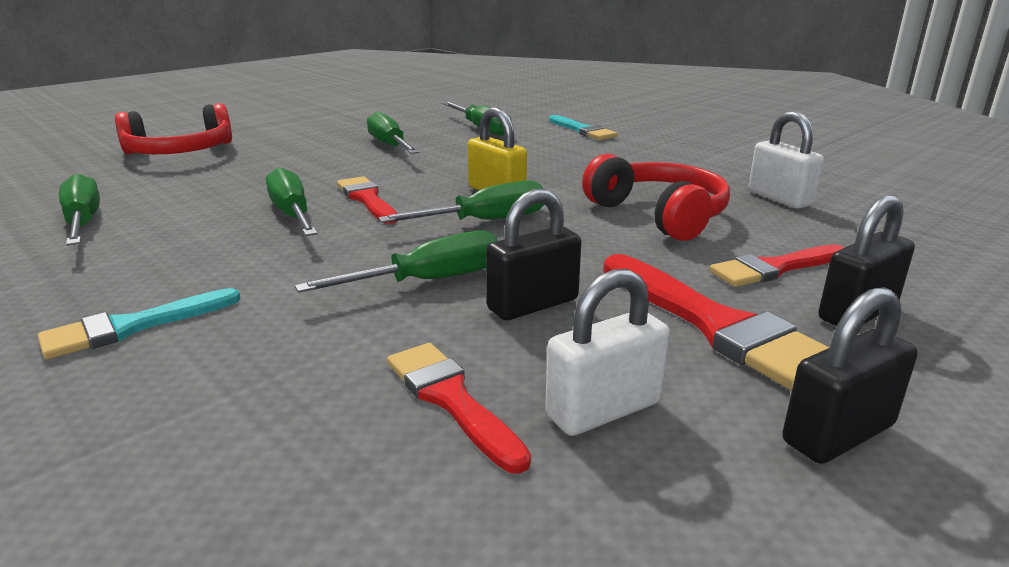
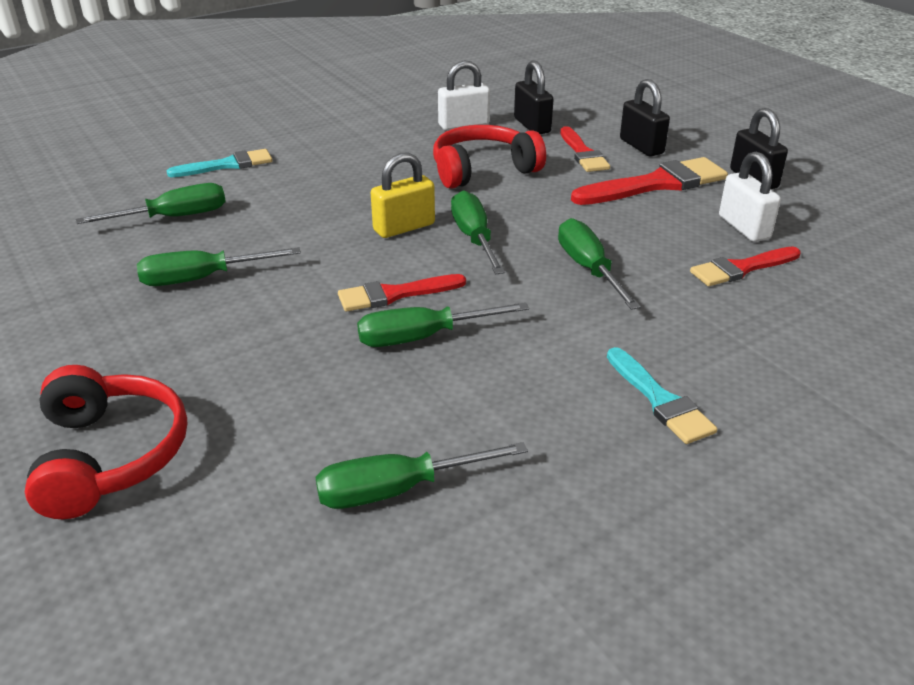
camera: 80 degrees left, 10 degrees up
black padlock [486,189,581,320] -> black padlock moved to [514,60,554,134]

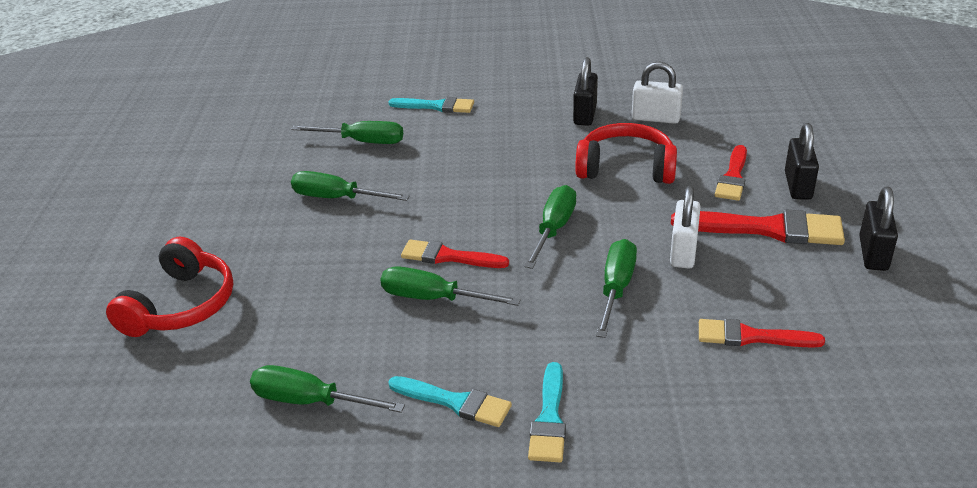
camera: 35 degrees right, 0 degrees up
yellow padlock [371,152,435,238] -> none
black padlock [514,60,554,134] -> black padlock moved to [573,57,598,126]
white padlock [719,152,781,242] -> white padlock moved to [670,186,701,269]
none -> turquoise brush [388,376,512,427]

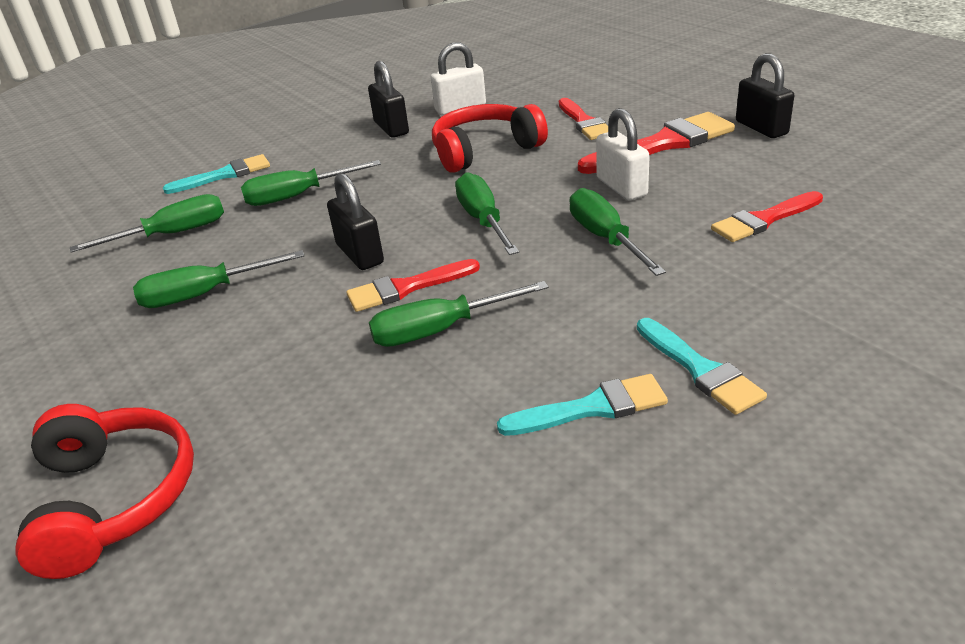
camera: 35 degrees left, 0 degrees up
green screwdriver [250,365,405,413] -> green screwdriver moved to [241,160,381,206]
black padlock [785,123,819,200] -> black padlock moved to [327,173,384,270]

